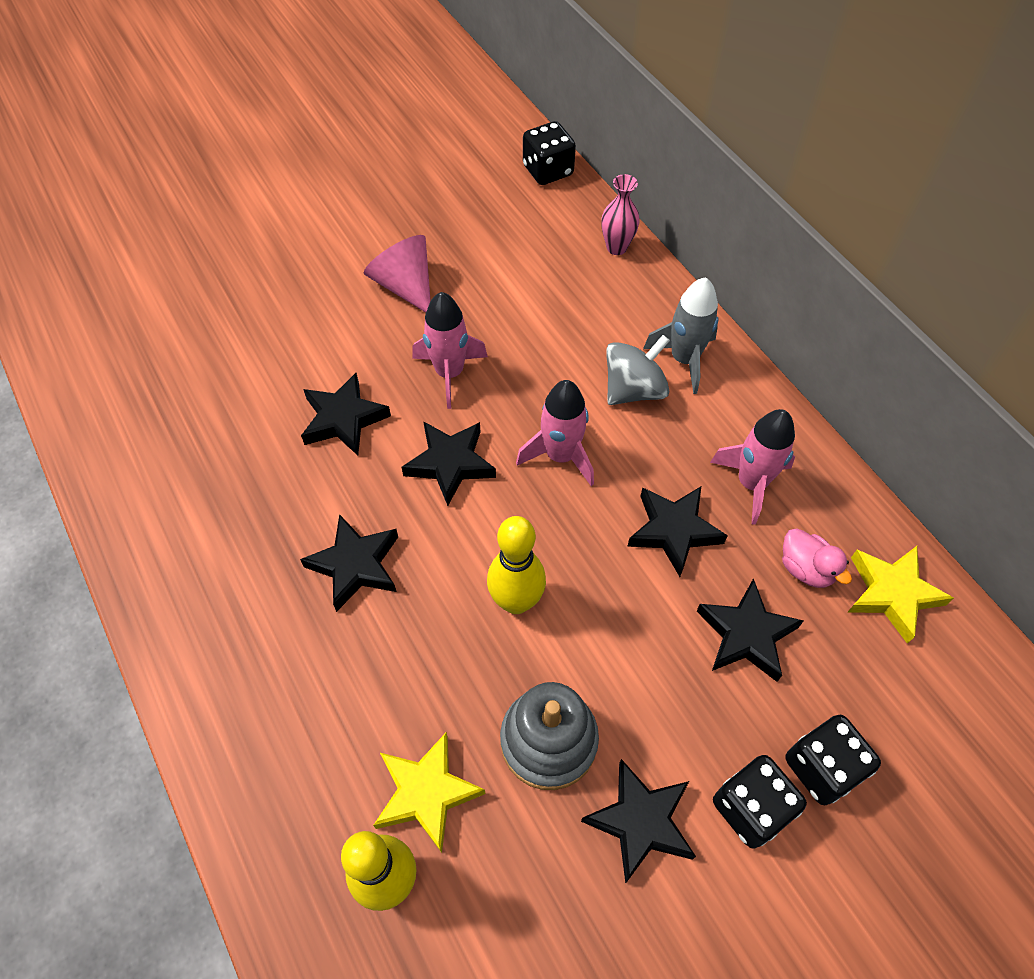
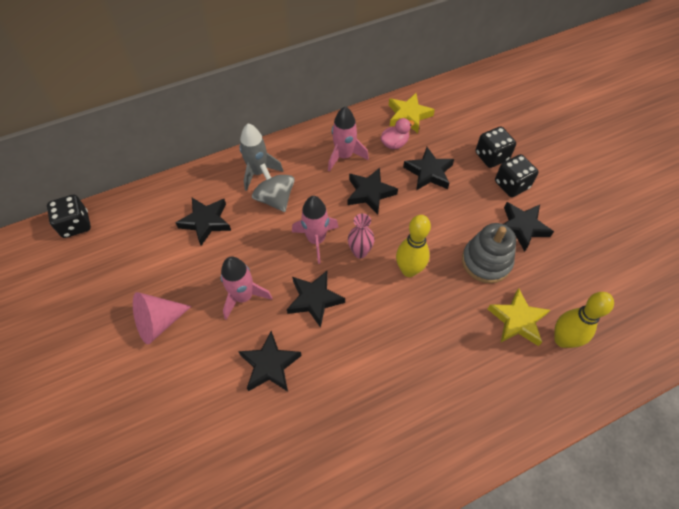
camera: 85 degrees left, 0 degrees up
black star [300,514,398,612] -> black star moved to [176,198,231,246]
pink vase [601,174,640,255] -> pink vase moved to [348,214,375,259]

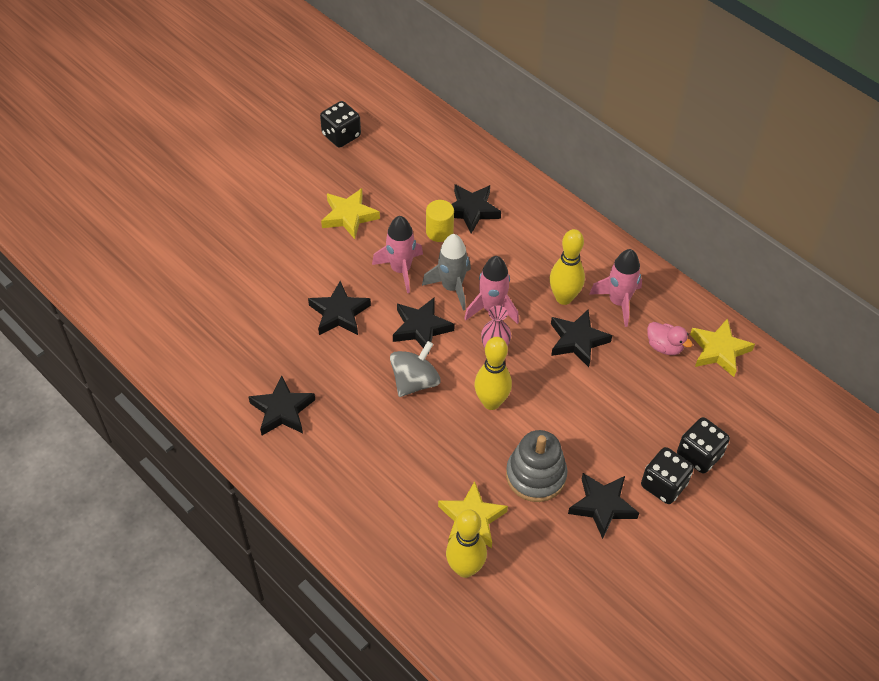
camera: 70 degrees right, 5 degrees down
black dice [47,195,91,238] -> black dice moved to [320,101,361,148]
pink cone [133,292,192,344] -> yellow star [321,188,380,239]
grey rocket [240,124,283,191] -> grey rocket moved to [422,234,471,311]
grey spinning top [252,163,295,212] -> grey spinning top moved to [390,341,441,397]
black star [403,147,454,190] -> black star moved to [248,375,315,435]
none -> yellow cylinder [426,200,454,242]
none -> yellow bowling pin [550,229,585,305]

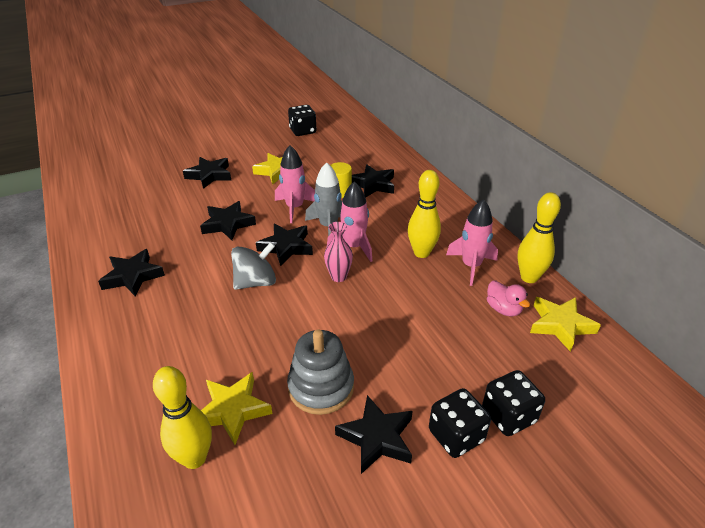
camera: 20 degrees right, 15 degrees down
yellow bowling pin [474,337,512,410] -> yellow bowling pin moved to [517,192,561,283]
black star [551,309,612,367] -> black star moved to [183,157,231,189]

